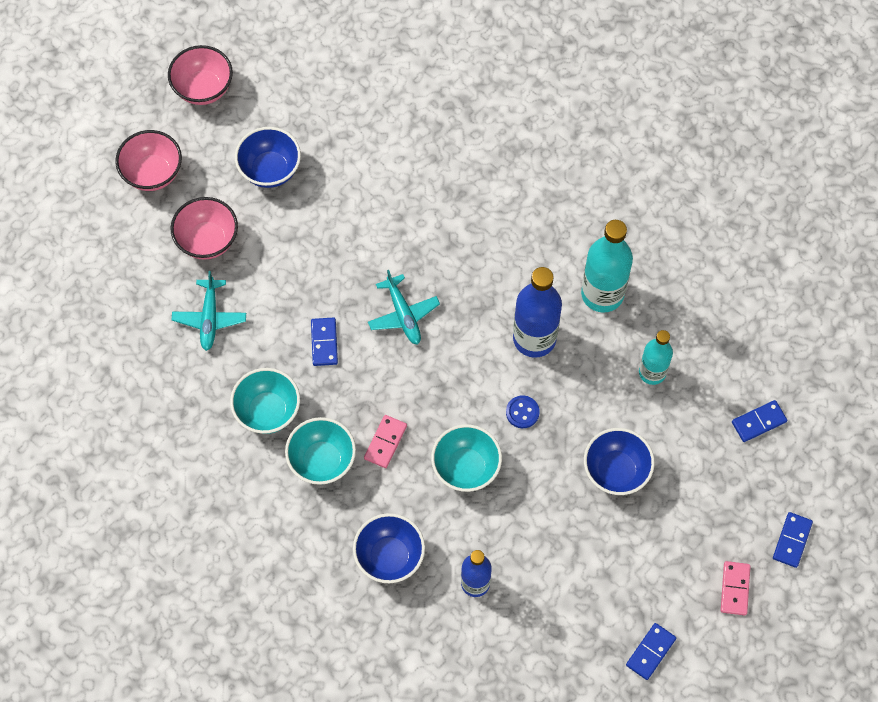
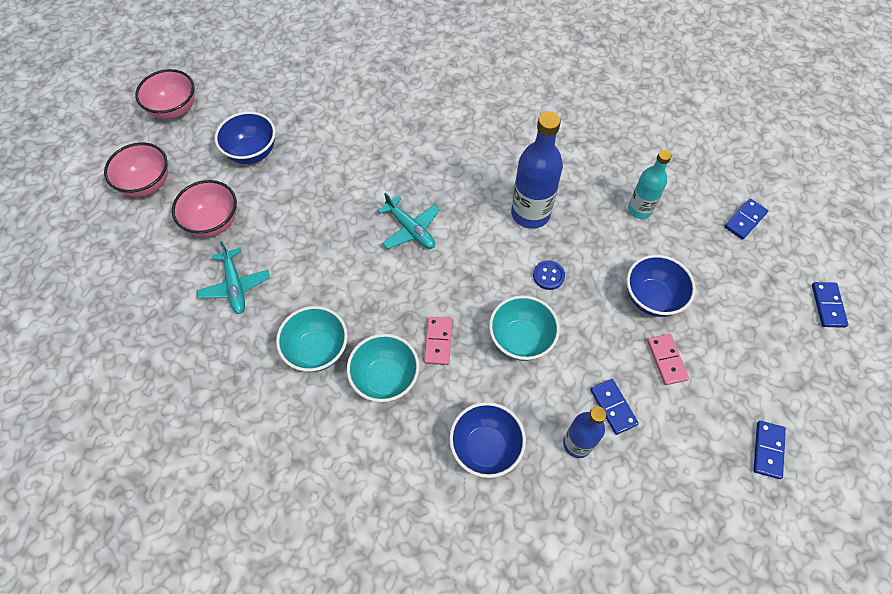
camera: 20 degrees left, 5 degrees down
blue domino [311,317,338,366] -> blue domino moved to [590,379,639,435]
turquoise bottle [581,220,633,312] -> none
pink domino [721,561,750,616] -> pink domino moved to [647,334,689,385]

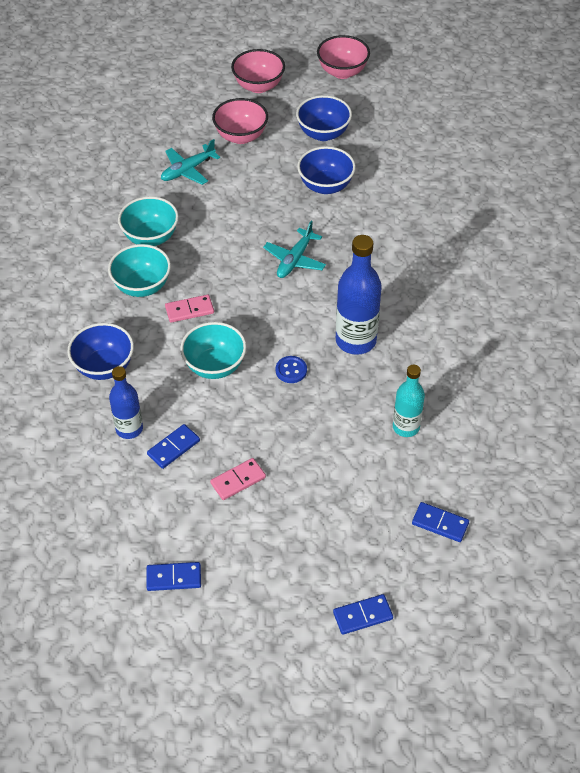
camera: 70 degrees right, 10 degrees down
blue bowl [627,255,696,317] -> blue bowl moved to [297,146,356,194]

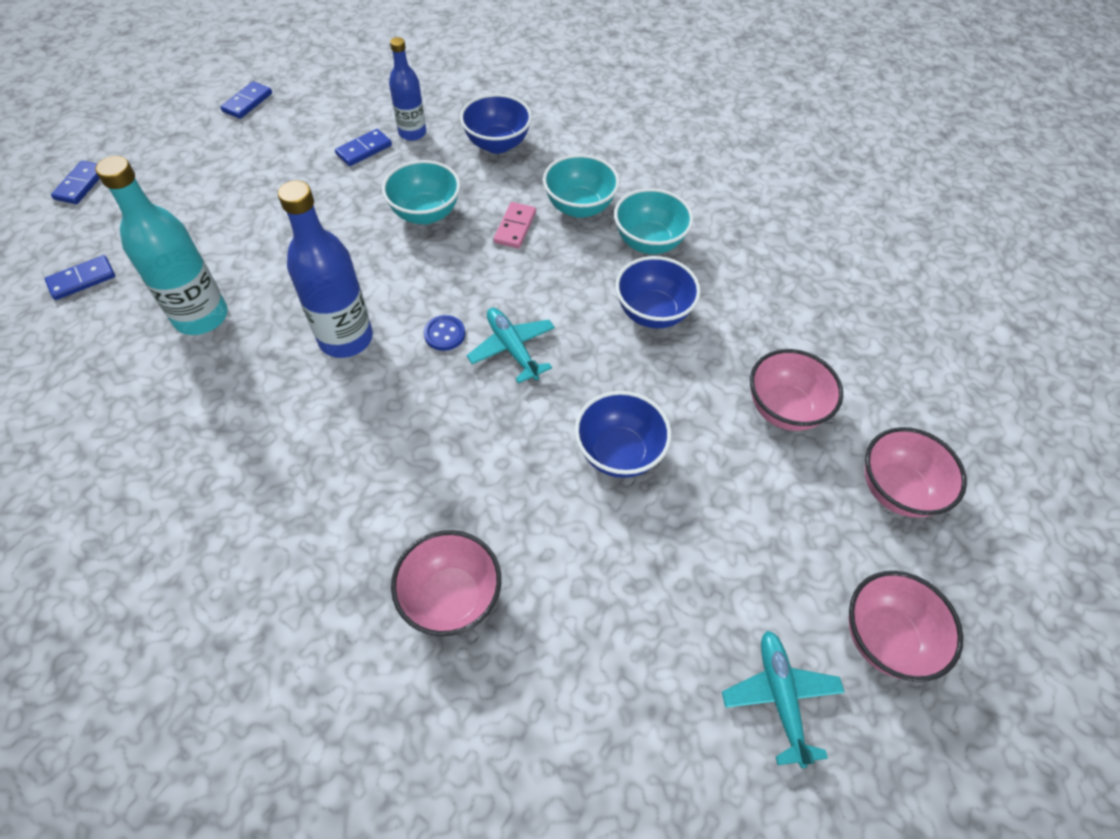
camera: 120 degrees right, 5 degrees up
blue domino [147,424,200,469] -> blue domino turned 60 degrees clockwise [335,129,392,166]
turquoise plane [161,139,220,185] -> turquoise plane moved to [722,630,845,768]
pink domino [210,458,266,500] -> none
blue button [275,356,307,383] -> blue button moved to [424,315,465,351]
blue bowl [296,95,352,141] -> blue bowl moved to [615,256,701,329]
turquoise bottle [393,365,425,437] -> turquoise bottle [95,156,228,335], size x1.59
none -> pink bowl [391,530,501,636]

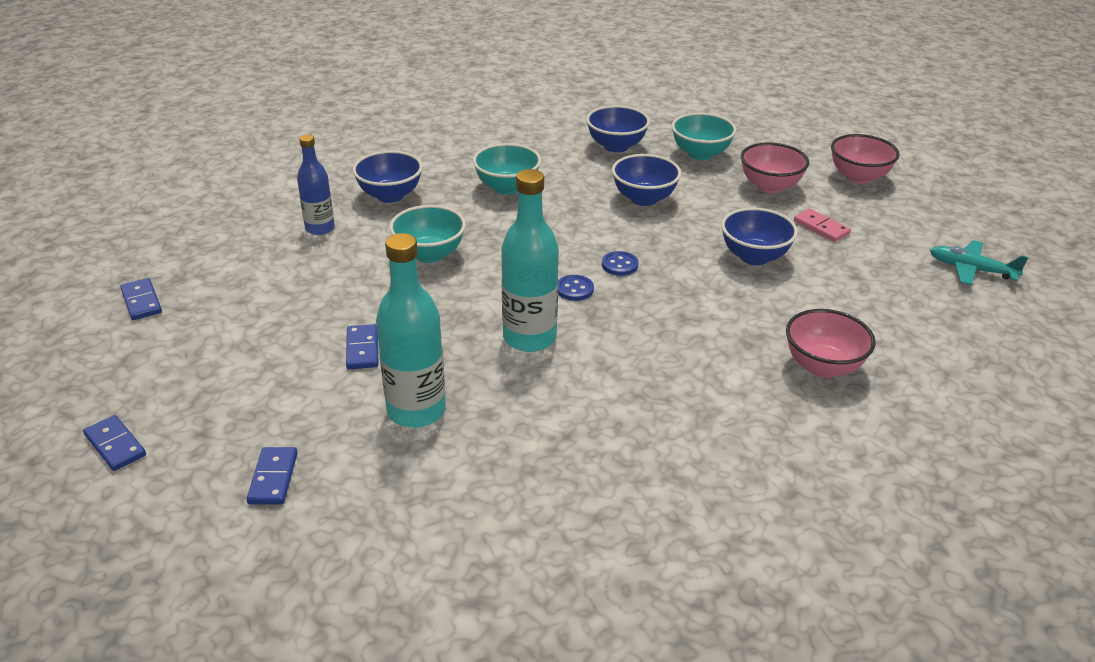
camera: 55 degrees left, 20 degrees down
blue bottle [278,180,373,358] -> turquoise bottle [501,169,559,352]
blue domino [335,129,392,166] -> blue domino moved to [346,324,378,369]
turquoise plane [466,308,555,384] -> blue button [602,251,639,276]
pink domino [493,202,536,248] -> pink domino moved to [794,208,851,242]
turquoise bowl [614,188,693,254] -> turquoise bowl moved to [672,113,736,160]
pink bowl [849,571,963,682] -> none
none -> blue bowl [586,105,650,153]

